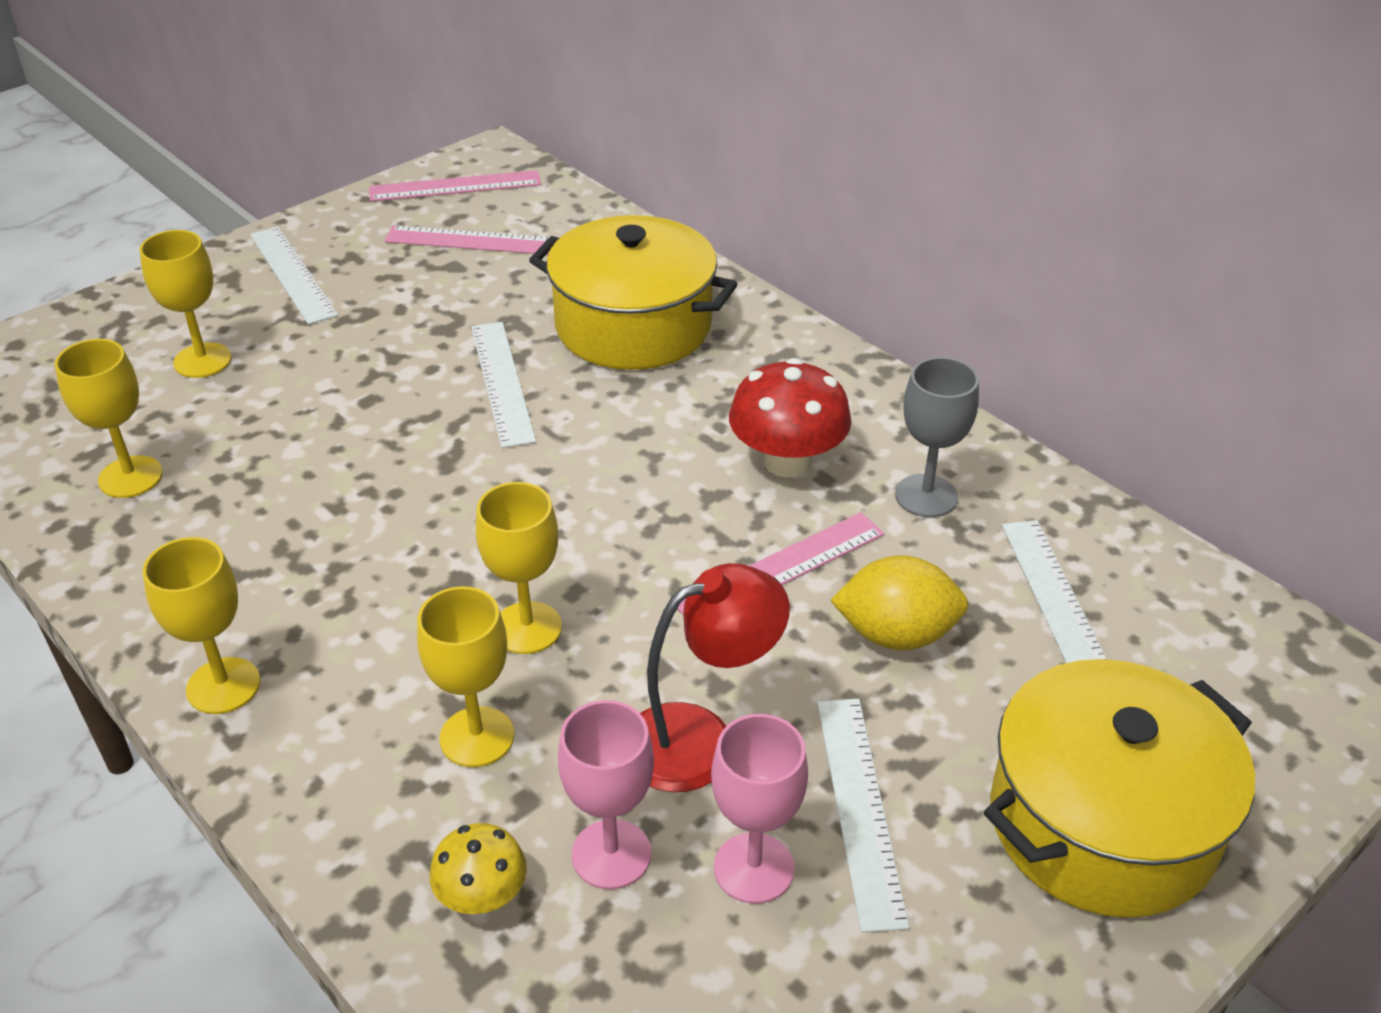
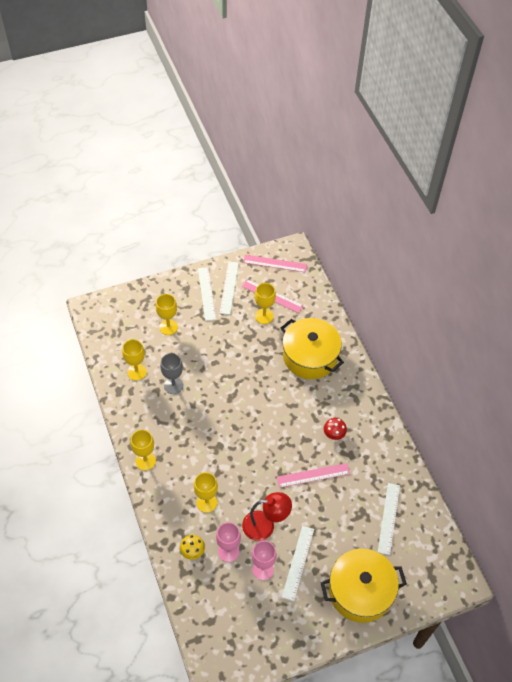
camera: 20 degrees right, 15 degrees up
white ruler [471,322,536,448] -> white ruler moved to [220,262,239,315]
yellow goblet [476,482,562,654] -> yellow goblet moved to [255,283,276,324]
red mushroom [729,358,851,478] -> red mushroom [324,418,347,440], size x0.59
yellow lemon [830,555,968,650] -> none
grey goblet [895,357,979,517] -> grey goblet moved to [160,353,183,394]

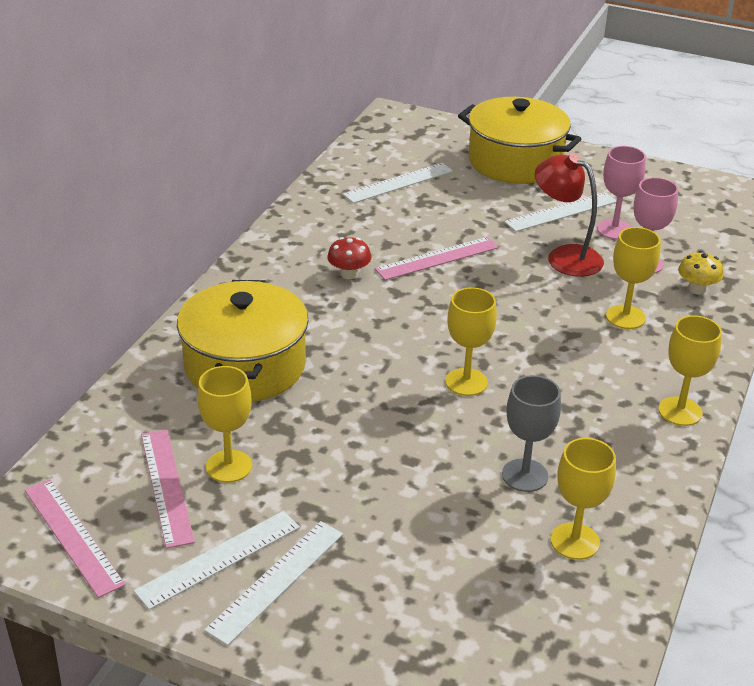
camera: 135 degrees left, 20 degrees down
yellow goblet [156,294,178,335] -> yellow goblet moved to [446,287,497,396]
pink ruler [277,463,350,488] -> pink ruler turned 60 degrees counterclockwise [375,237,499,280]

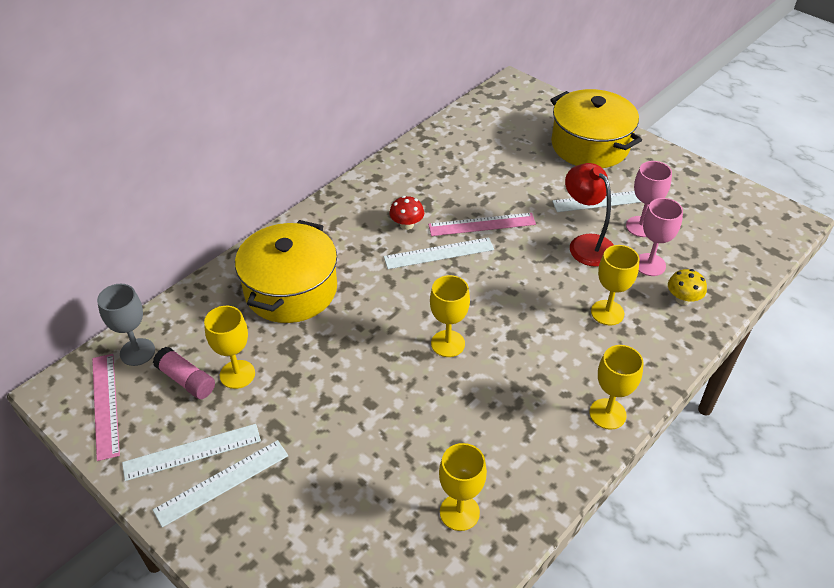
camera: 20 degrees right, 10 degrees up
pink ruler [141,429,195,549] -> pink glue stick [153,347,215,399]
white ruler [343,163,453,203] -> white ruler moved to [384,237,494,269]
grey goblet [502,375,561,492] -> grey goblet moved to [97,284,155,366]

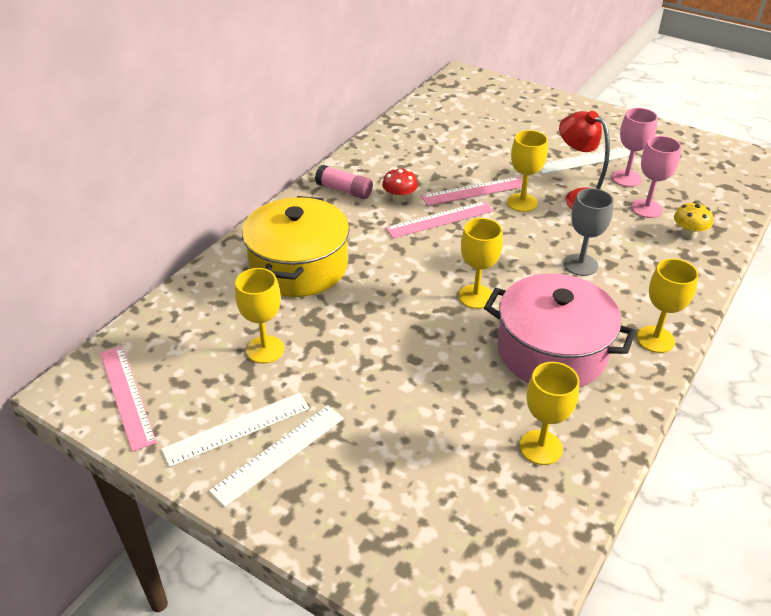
camera: 10 degrees left, 5 degrees down
grey goblet [97,284,155,366] -> grey goblet moved to [564,188,614,276]
pink glue stick [153,347,215,399] -> pink glue stick moved to [315,165,373,199]
white ruler [384,237,494,269] -> pink ruler [385,201,494,238]
yellow pot [551,89,642,168] -> none
yellow goblet [591,245,639,325] -> yellow goblet moved to [507,130,548,212]
none -> pink pot [484,273,636,388]

